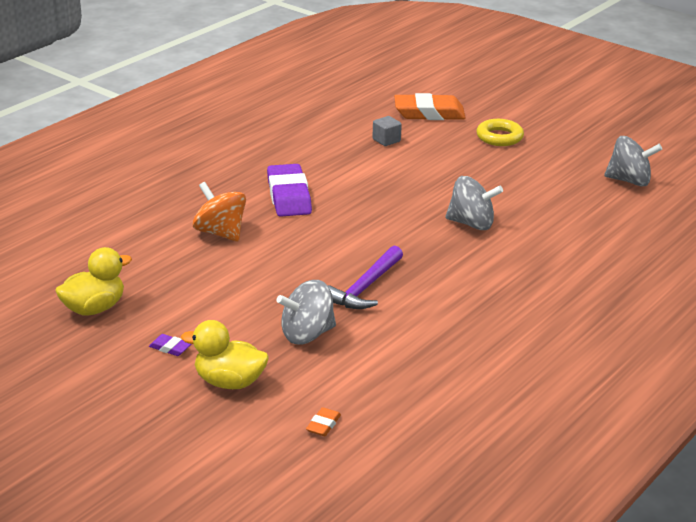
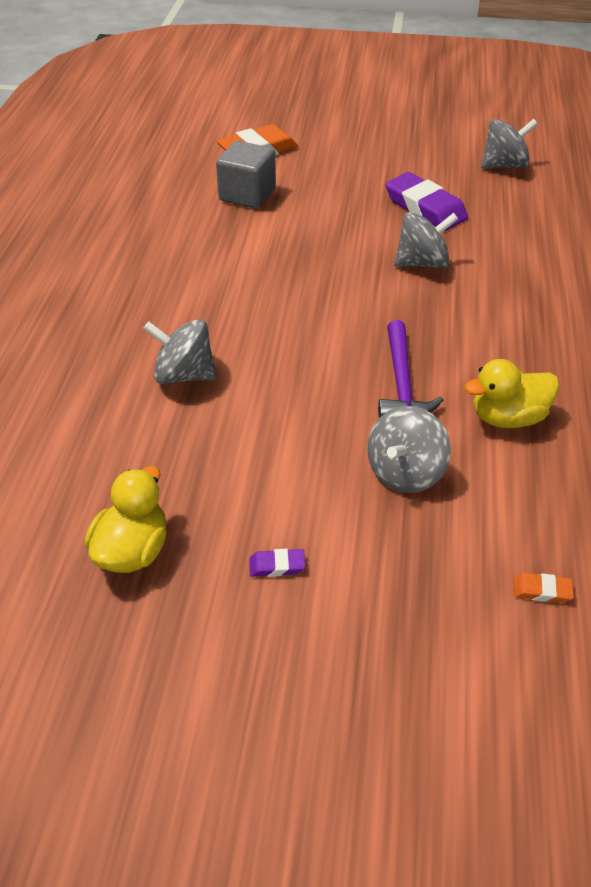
camera: 30 degrees left, 15 degrees up
yellow duck [181,320,269,389] -> yellow duck moved to [465,359,559,428]
orange spinning top [193,182,246,242] -> grey spinning top [143,319,217,384]
purple eraser [267,164,312,217] -> purple eraser moved to [385,172,468,231]
orange eraser [306,407,341,436] -> orange eraser turned 75 degrees counterclockwise [513,573,574,603]
grey cube [372,116,402,146] -> grey cube [216,141,276,209], size x1.87
yellow ring [477,119,524,146] -> none

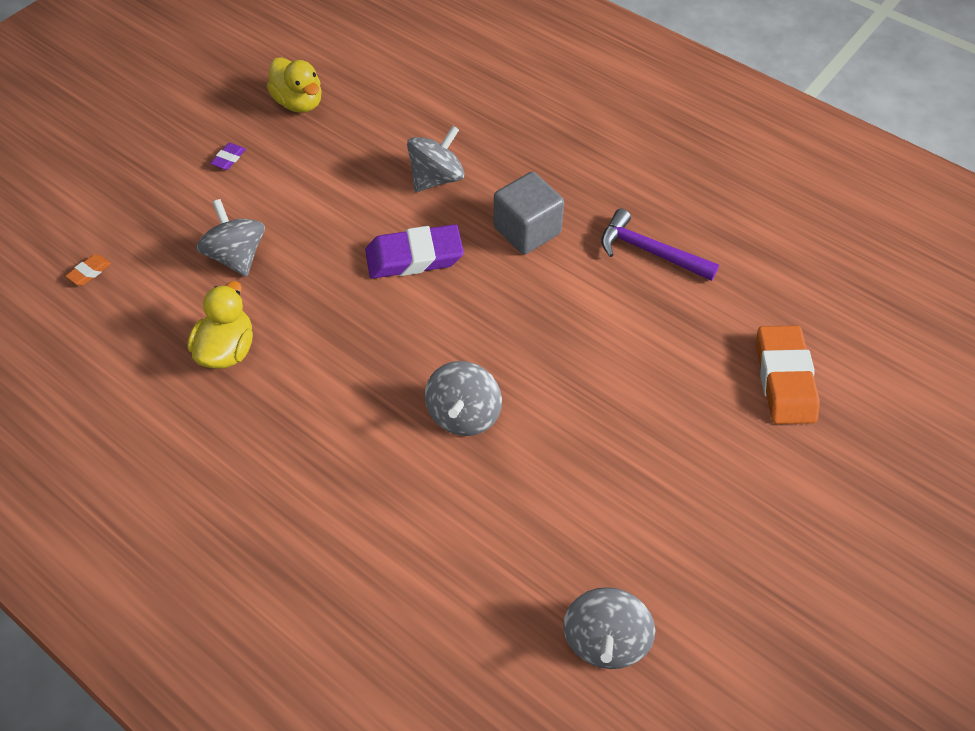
camera: 120 degrees right, 10 degrees up
grey cube [216,141,276,209] -> grey cube moved to [494,172,564,254]
purple hammer [378,320,443,418] -> purple hammer moved to [601,209,719,281]
purple eraser [385,172,468,231] -> purple eraser moved to [365,224,464,279]

